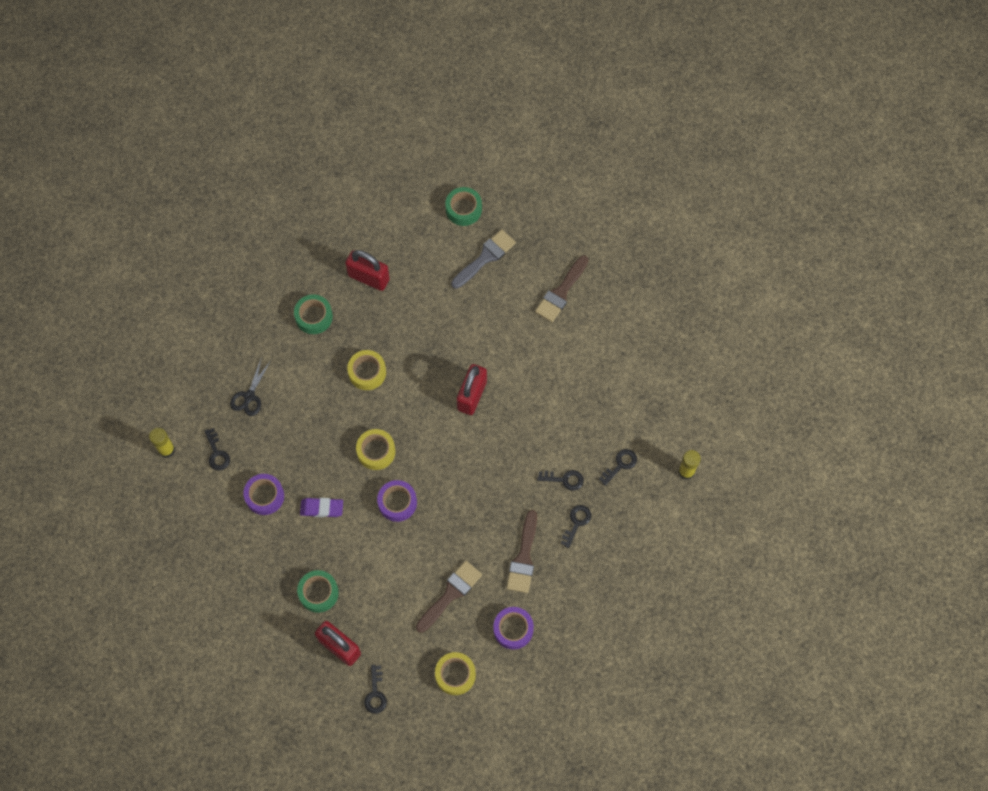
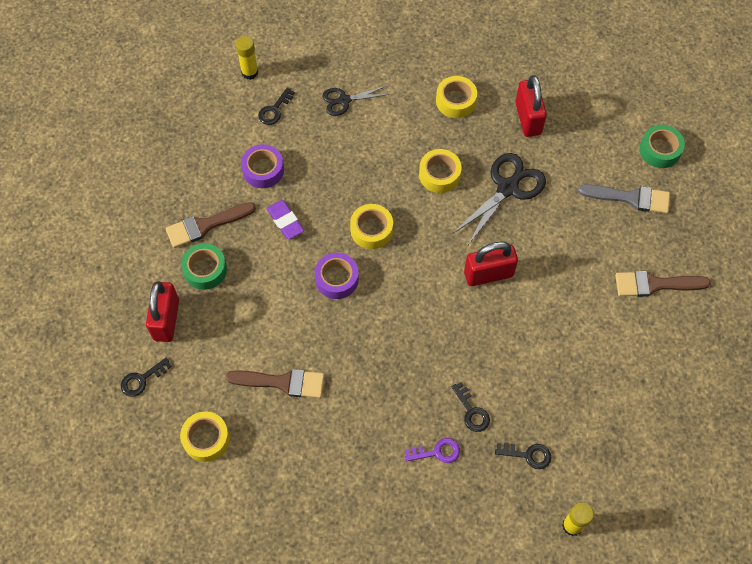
camera: 55 degrees right, 5 degrees down
green tape [294,295,333,334] -> yellow tape [436,76,477,118]
purple tape [493,607,534,650] -> none
brown brush [506,510,537,593] -> brown brush moved to [165,202,256,248]
black key [561,505,591,548] -> purple key [405,438,460,463]
none -> black scissors [452,153,546,245]

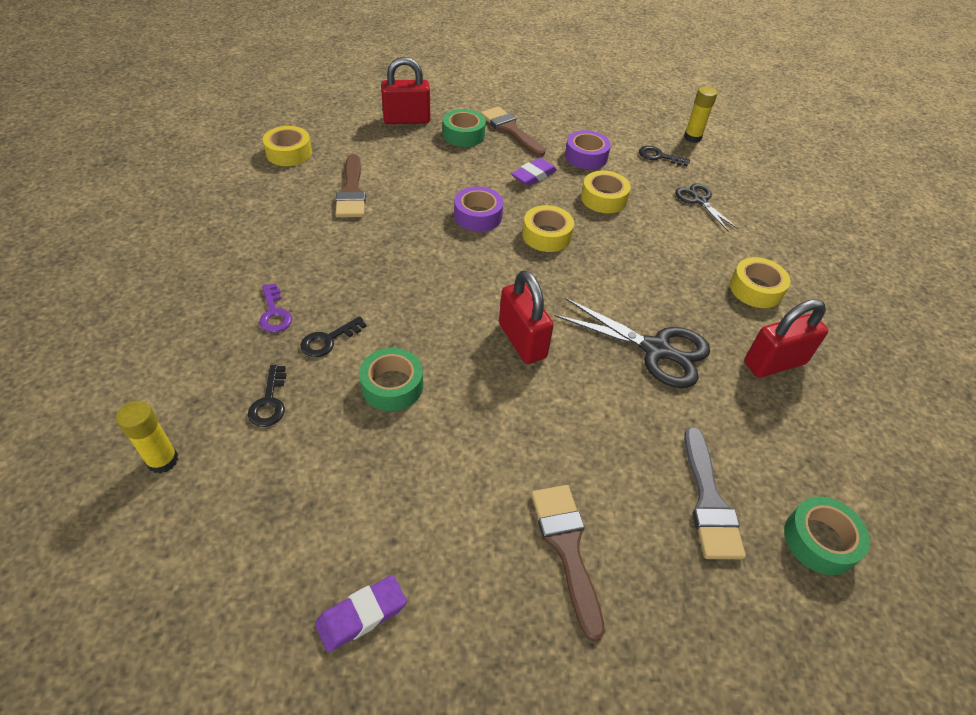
camera: 75 degrees right, 15 degrees down
black key [121,358,172,397] -> none
yellow tape [419,149,462,193] -> yellow tape moved to [581,170,631,213]
none -> purple eraser [315,575,407,652]
none -> green tape [359,348,423,411]

